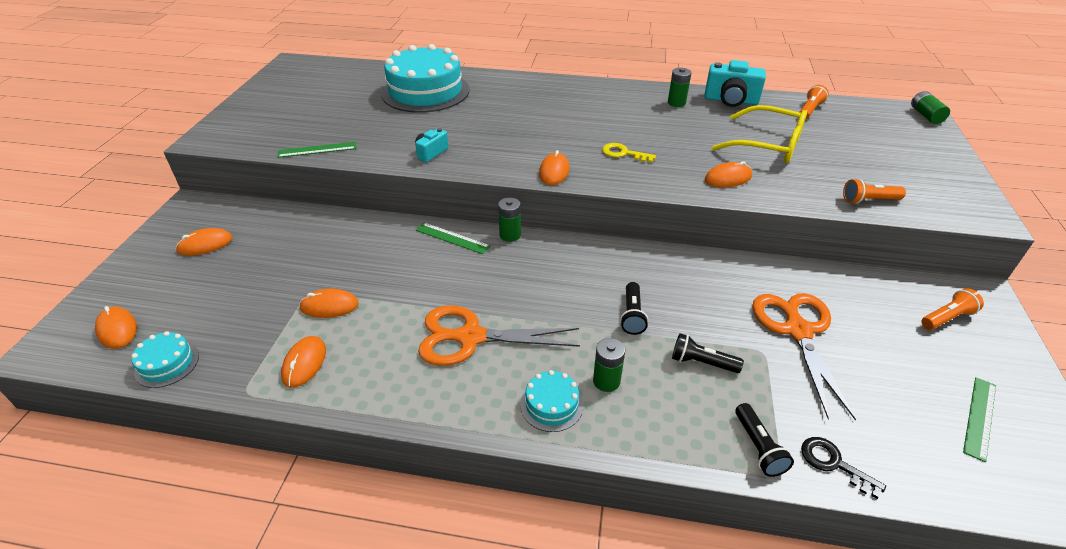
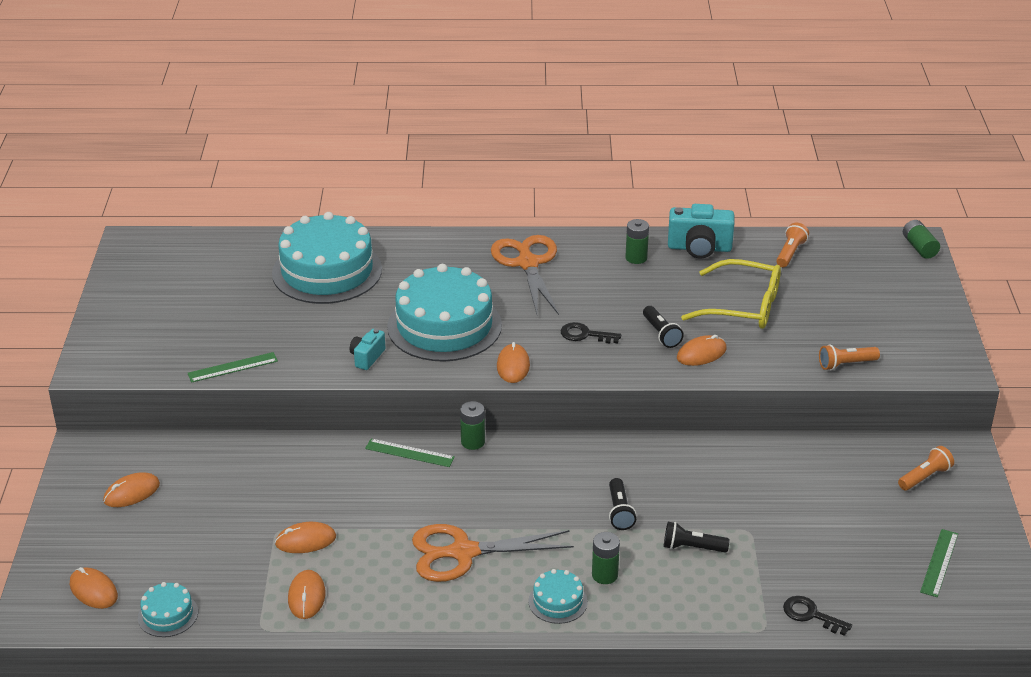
camera: 10 degrees left, 5 degrees down
yellow key [602,143,656,163] -> black key [561,322,621,344]
black flashlight [735,403,794,477] -> black flashlight moved to [643,306,684,348]
orange scissors [752,293,856,420] -> orange scissors moved to [491,235,559,315]
none -> turquoise cake [387,264,502,362]

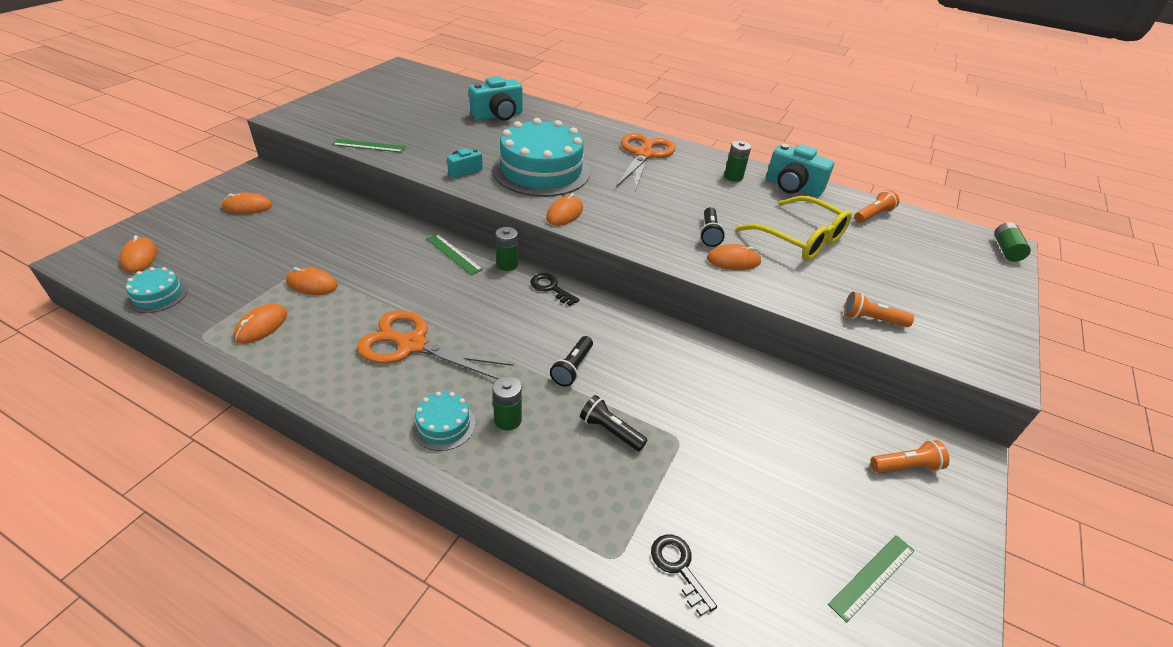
camera: 25 degrees right, 5 degrees up
turquoise cake [272,212,382,304] -> turquoise camera [469,76,523,121]
black key [561,322,621,344] -> black key moved to [530,273,580,306]

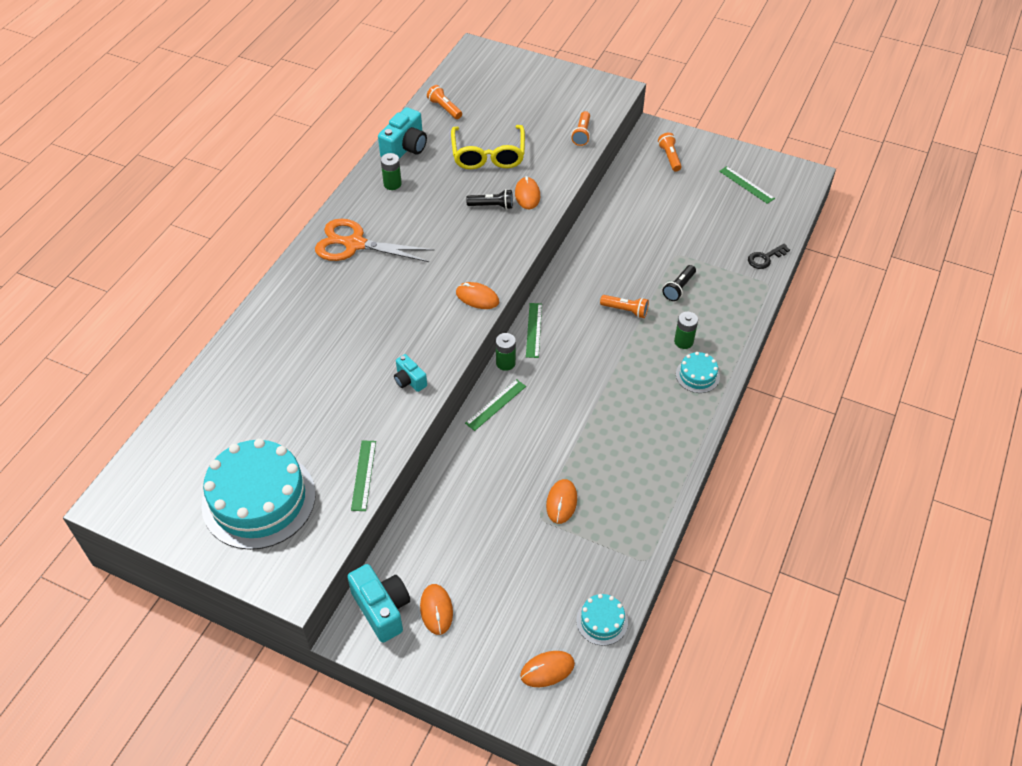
camera: 90 degrees left, 10 degrees up
orange mouse [233,304,287,344] -> none
orange scissors [357,310,513,379] -> none
turquoise camera [469,76,523,121] -> turquoise camera moved to [347,564,410,643]
turquoise cake [493,118,590,197] -> turquoise cake moved to [201,438,316,550]
black key [530,273,580,306] -> green ruler [526,303,542,358]
black flashlight [550,336,593,386] -> orange flashlight [600,295,649,318]
yellow glasses [736,196,852,261] -> yellow glasses turned 135 degrees clockwise [451,125,525,169]
green battery [994,222,1031,262] -> none

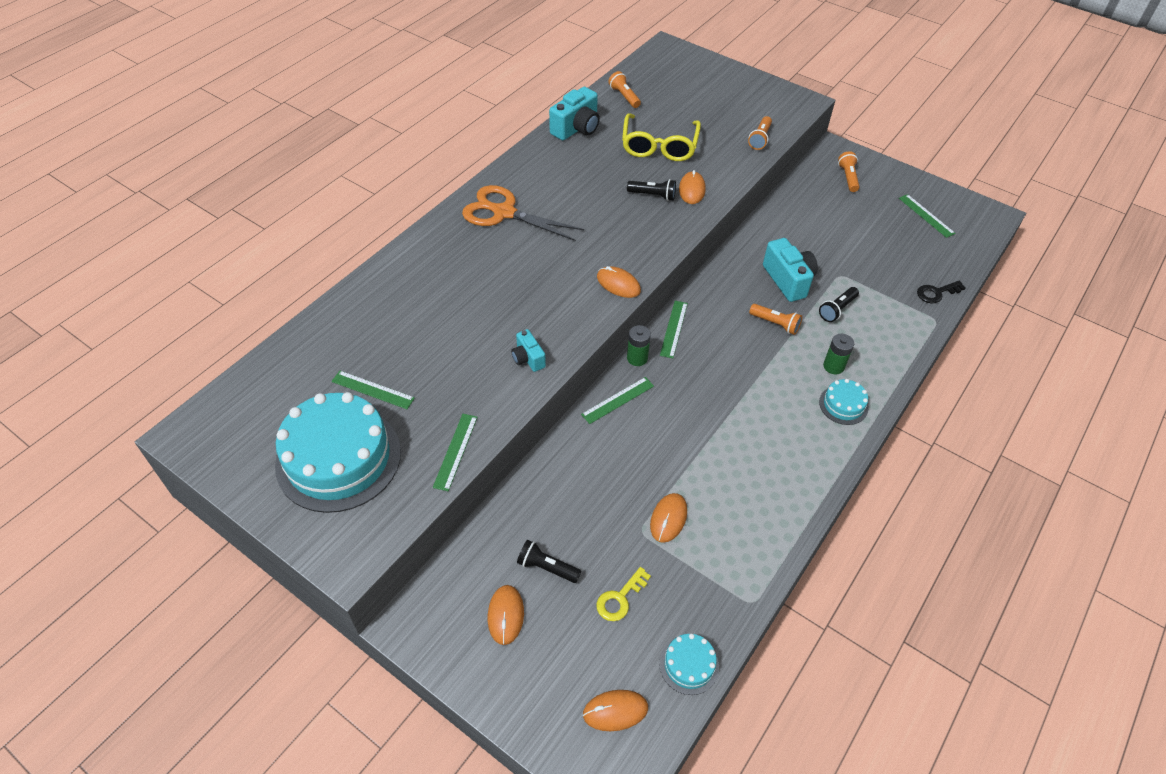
camera: 10 degrees right, 0 degrees up
turquoise camera [347,564,410,643] -> turquoise camera moved to [763,238,818,302]
green battery [381,153,402,190] -> none
none -> green ruler [331,371,415,409]
none -> black flashlight [517,540,581,583]
none -> yellow key [596,567,651,621]

